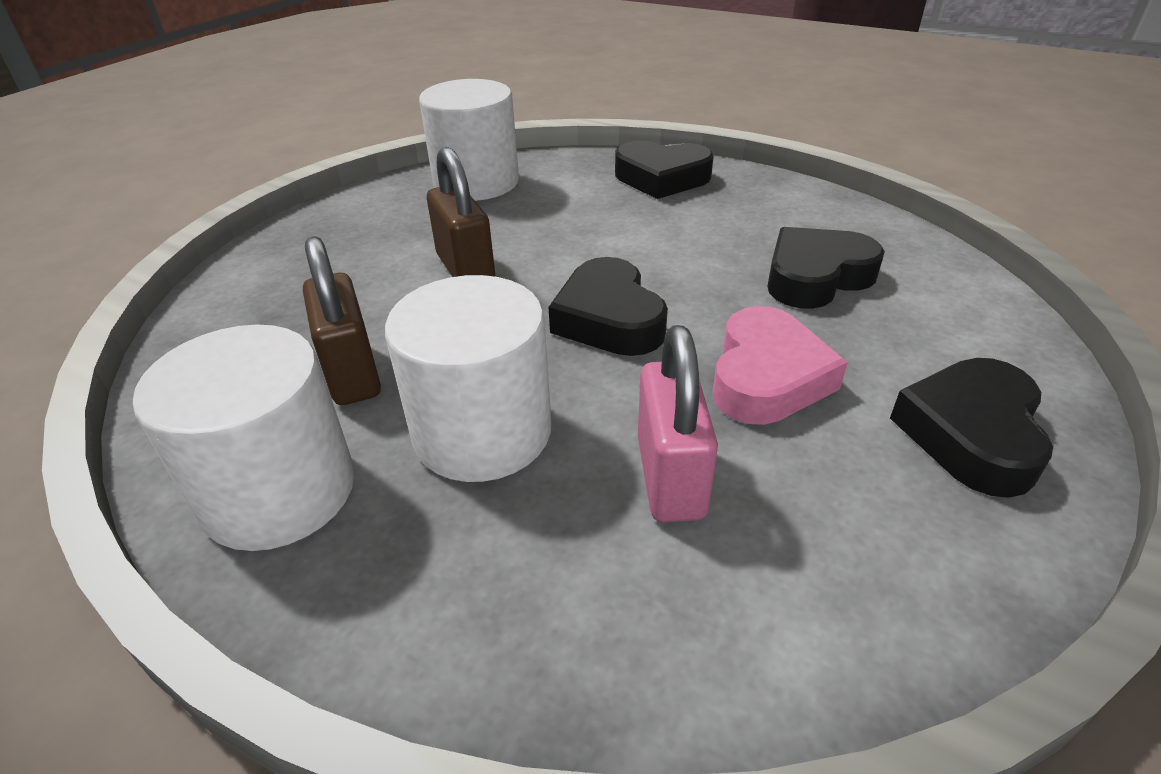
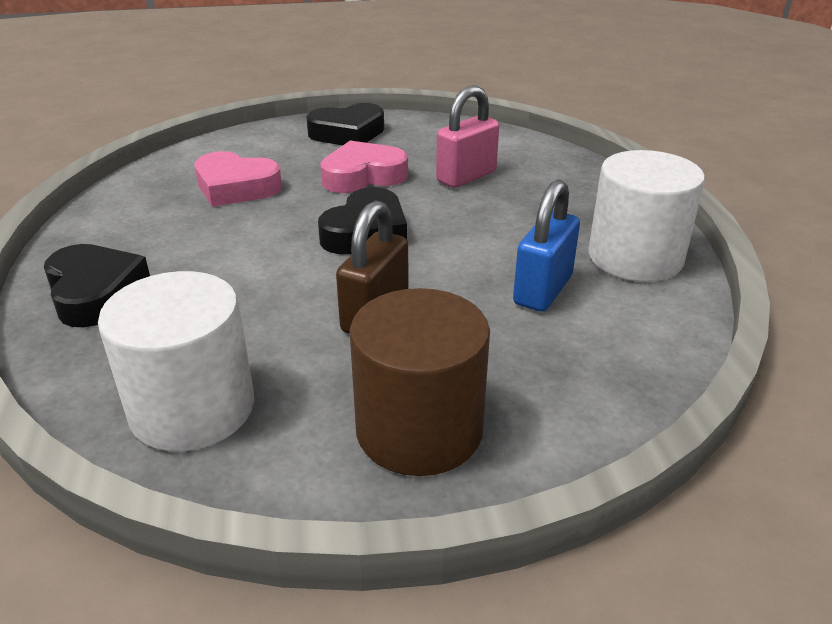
camera: 130 degrees left, 5 degrees down
brown padlock [303,236,381,405] -> blue padlock [513,180,580,312]
white cylinder [385,275,551,482] -> none
black heart [767,227,885,309] -> pink heart [194,151,282,207]
none -> brown cylinder [350,288,490,476]

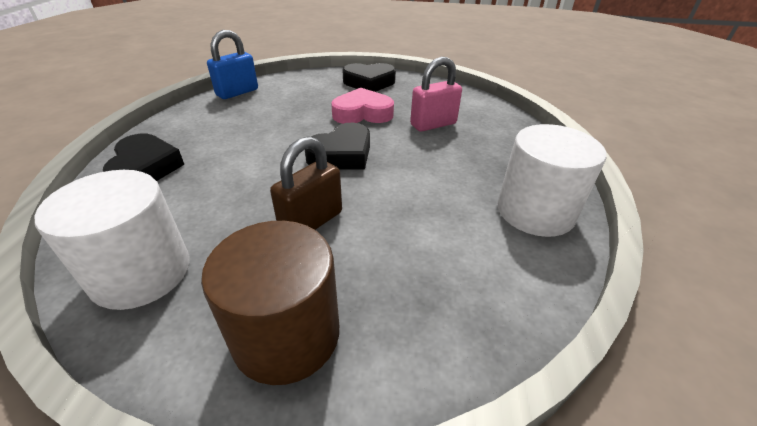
camera: 15 degrees right, 5 degrees up
pink heart [194,151,282,207] -> none
blue padlock [513,180,580,312] -> blue padlock moved to [207,30,258,99]

